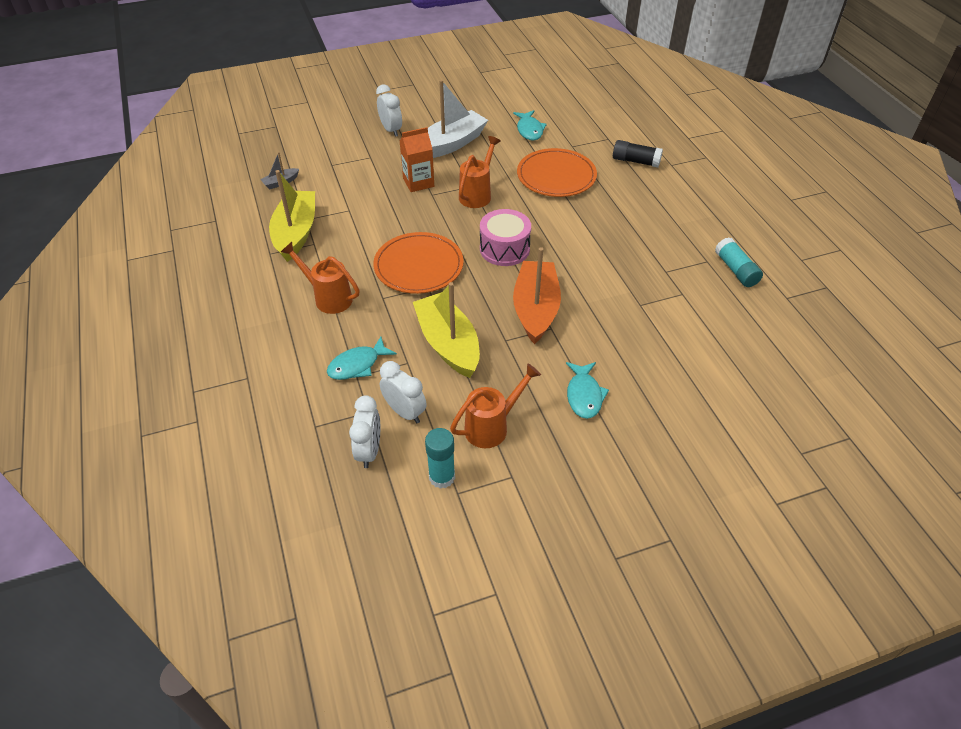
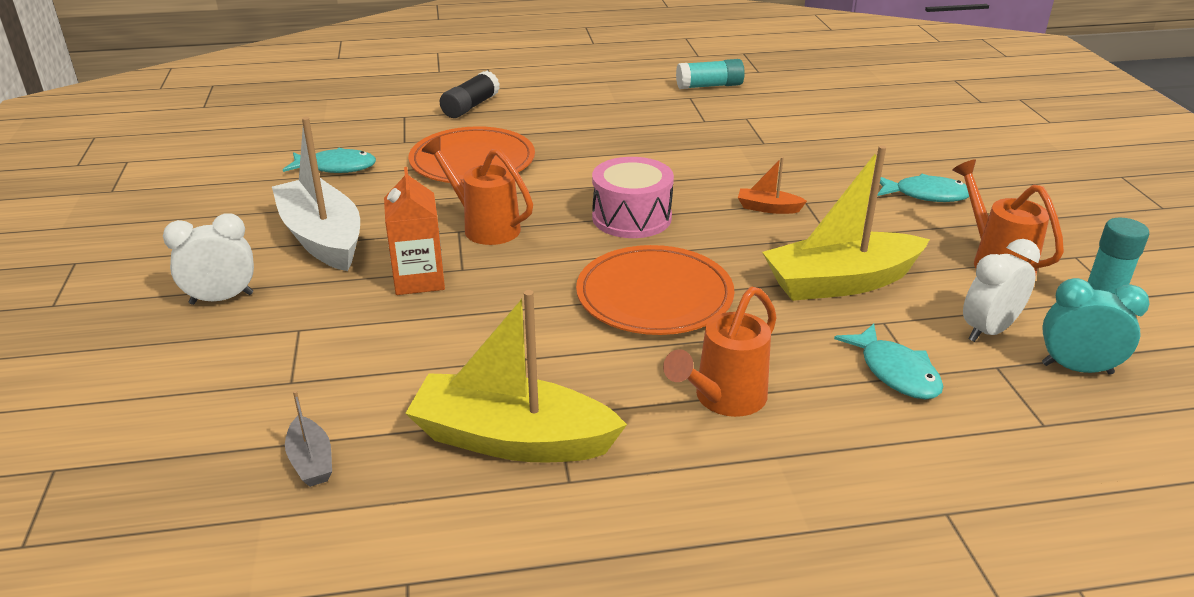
camera: 80 degrees left, 15 degrees down
white clock [349,395,380,468] -> turquoise clock [1042,278,1150,374]
orange boat [513,247,561,344] -> orange boat [738,157,807,214], size x0.44

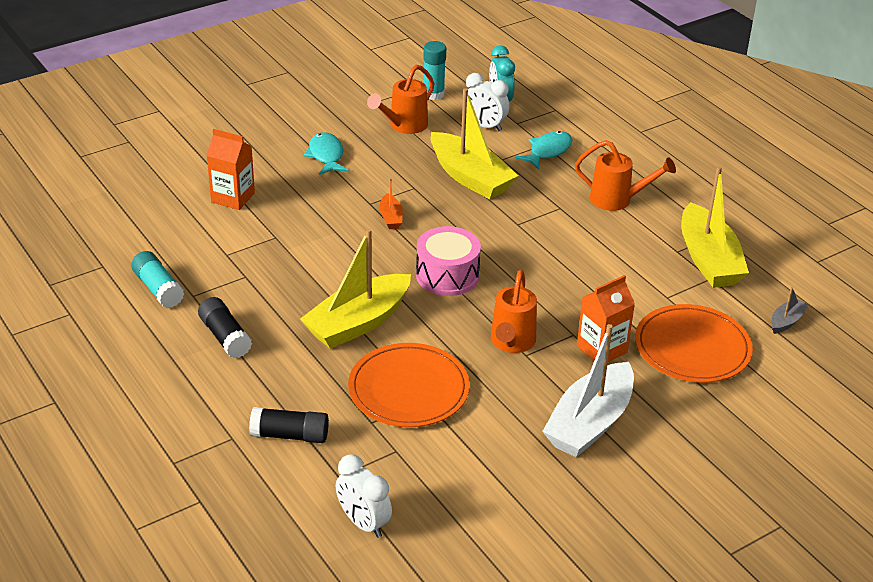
camera: 115 degrees left, 5 degrees up
white clock [163,213,254,305] -> white clock moved to [336,454,392,538]
turquoise fish [283,148,376,173] -> none
orange plate [576,245,735,335] -> orange plate moved to [635,304,753,383]
none -> black glue stick [198,297,252,358]
none -> orange carton [206,129,255,210]
none -> yellow boat [300,228,411,349]

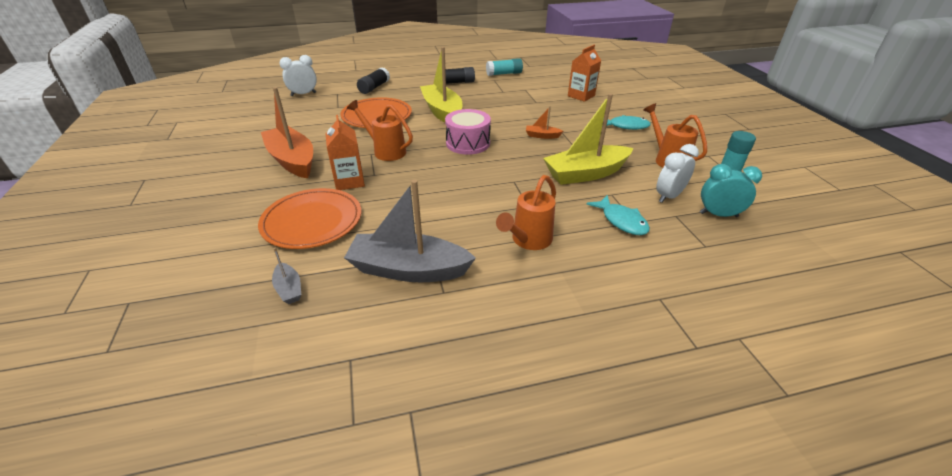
camera: 110 degrees right, 0 degrees up
white boat [542,324,634,457] -> orange boat [261,87,313,178]
yellow boat [681,166,749,288] -> grey boat [344,180,476,282]

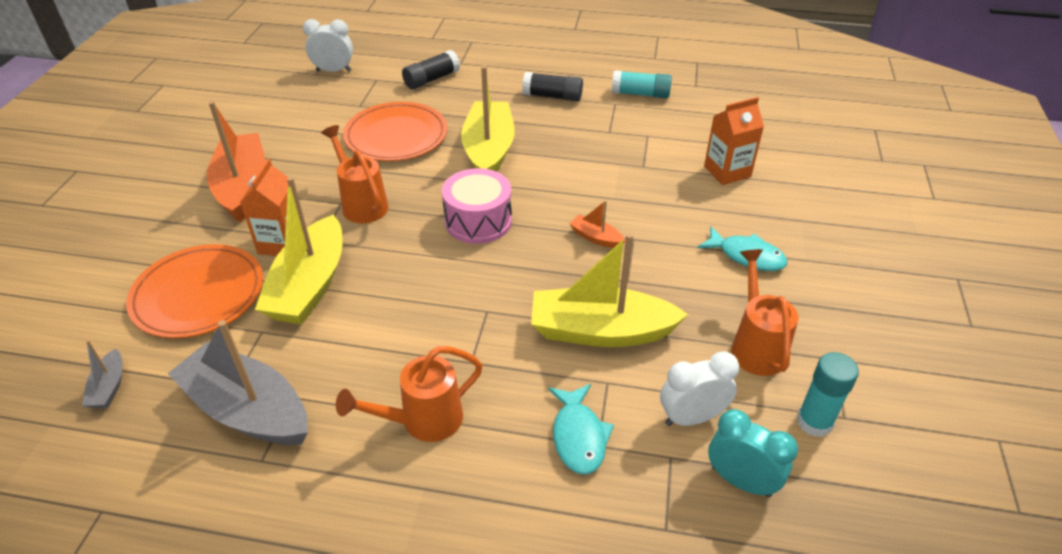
camera: 25 degrees right, 5 degrees up
none -> yellow boat [255,177,342,324]

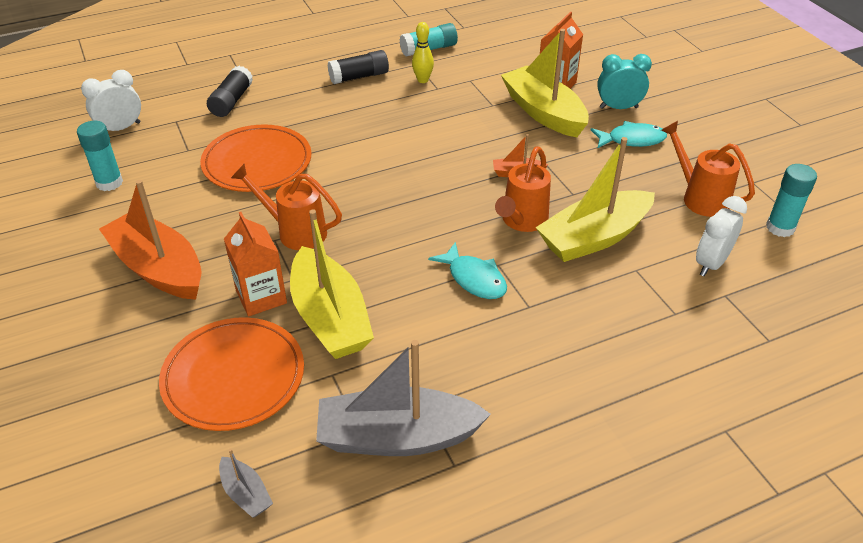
camera: 35 degrees left, 0 degrees up
orange watering can [336,346,483,442] -> orange watering can moved to [495,147,551,232]
pink drum [442,168,512,244] -> none
yellow boat [461,66,515,172] -> yellow boat moved to [501,29,589,137]
turquoise fish [548,384,614,475] -> turquoise fish moved to [428,242,507,299]
turquoise clock [708,409,798,497] -> turquoise clock moved to [597,54,652,109]
none -> turquoise glue stick [77,121,123,191]
none -> yellow bowling pin [412,22,434,83]

